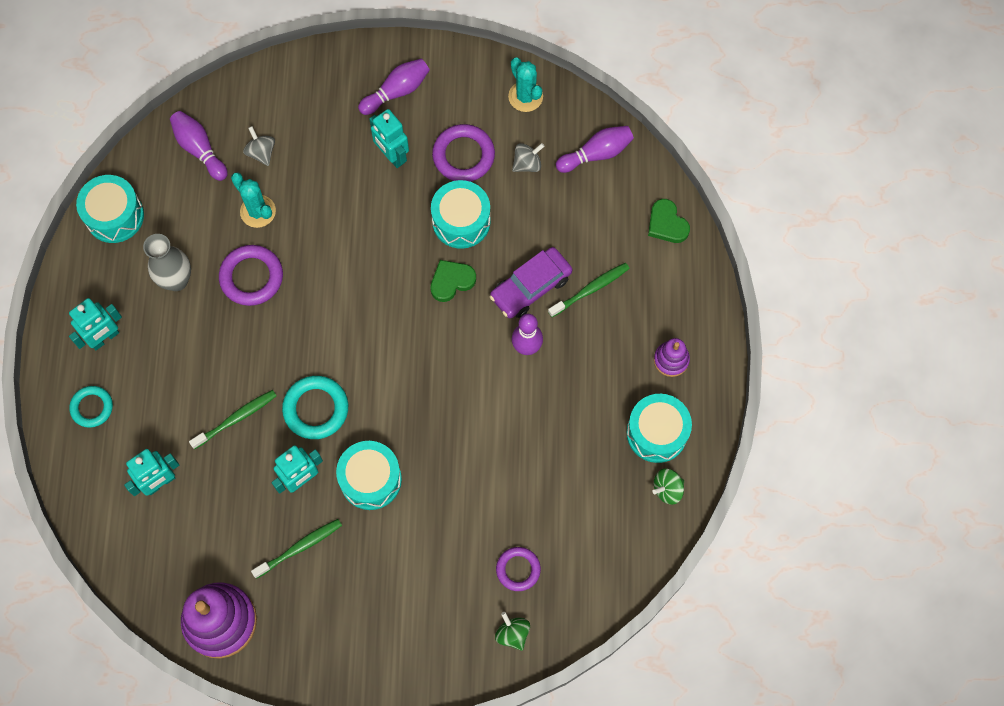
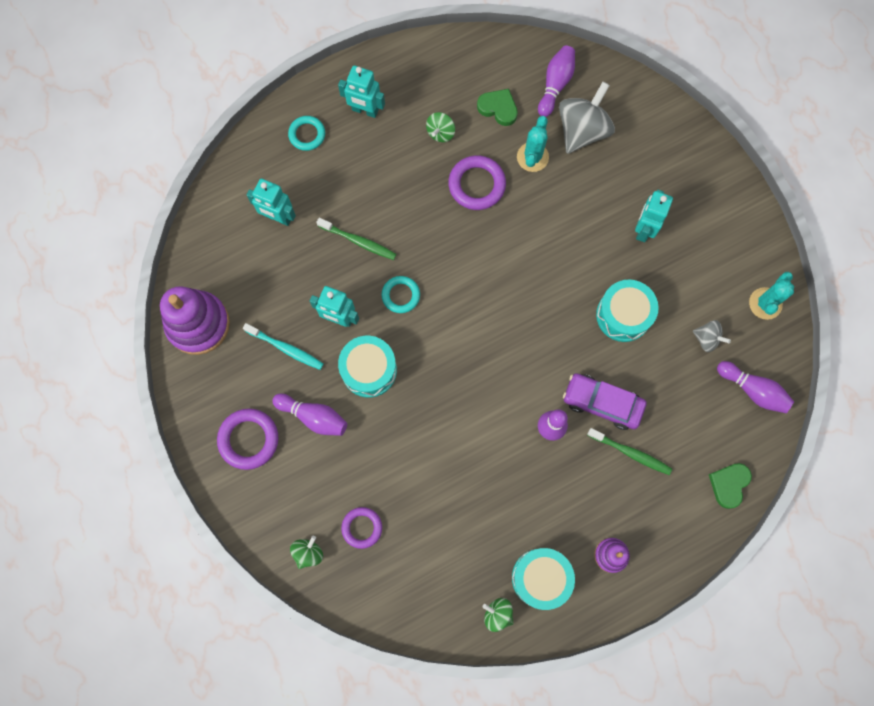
camera: 60 degrees right, 5 degrees up
turquoise drum [76,175,144,243] -> none
grey vase [143,234,191,291] -> green spinning top [426,112,455,142]
grey spinning top [243,126,275,166] -> grey spinning top [559,82,615,154], size x1.96
green toothbrush [251,519,342,579] -> turquoise toothbrush [243,323,324,370]
turquoise ring [282,376,348,439] -> turquoise ring [382,276,420,313], size x0.65
purple bowling pin [358,58,430,115] -> purple bowling pin moved to [272,394,347,436]
green heart [430,260,476,302] -> green heart moved to [477,89,518,126]
purple ring [432,124,495,182] -> purple ring moved to [217,409,279,470]

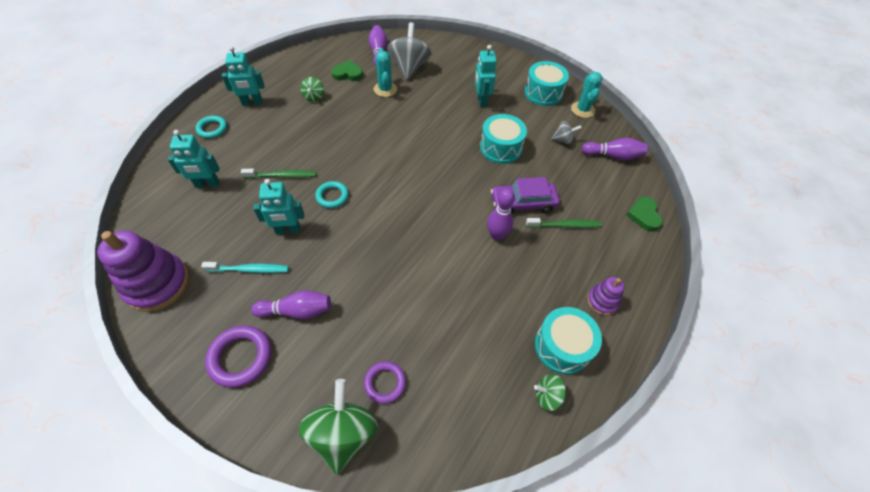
camera: 30 degrees left, 20 degrees down
green spinning top [290,536,323,569] -> green spinning top [299,379,378,474], size x1.96
turquoise drum [338,336,397,398] -> turquoise drum moved to [524,61,569,106]
purple ring [448,155,506,210] -> none

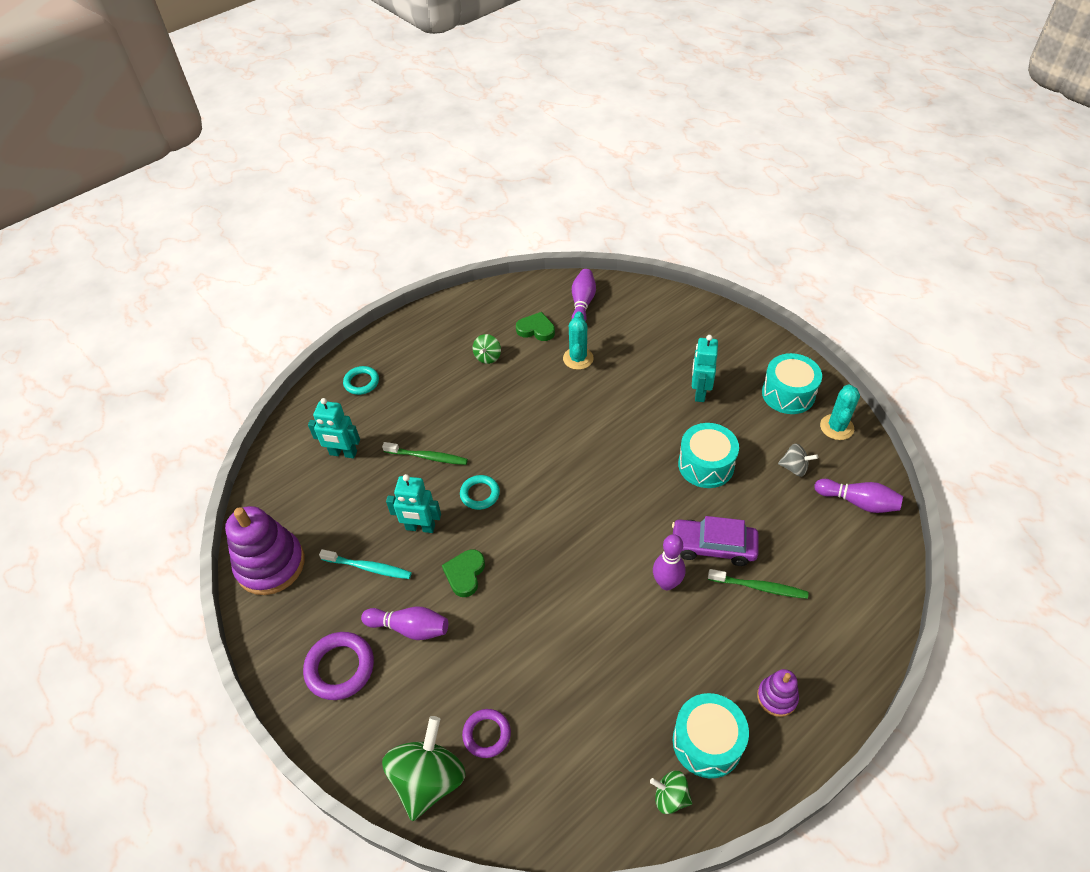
camera: 20 degrees right, 5 degrees down
turquoise robot [222,46,265,106] -> none
grey spinning top [387,22,432,80] -> none
green heart [626,197,663,231] -> green heart moved to [442,549,485,597]

